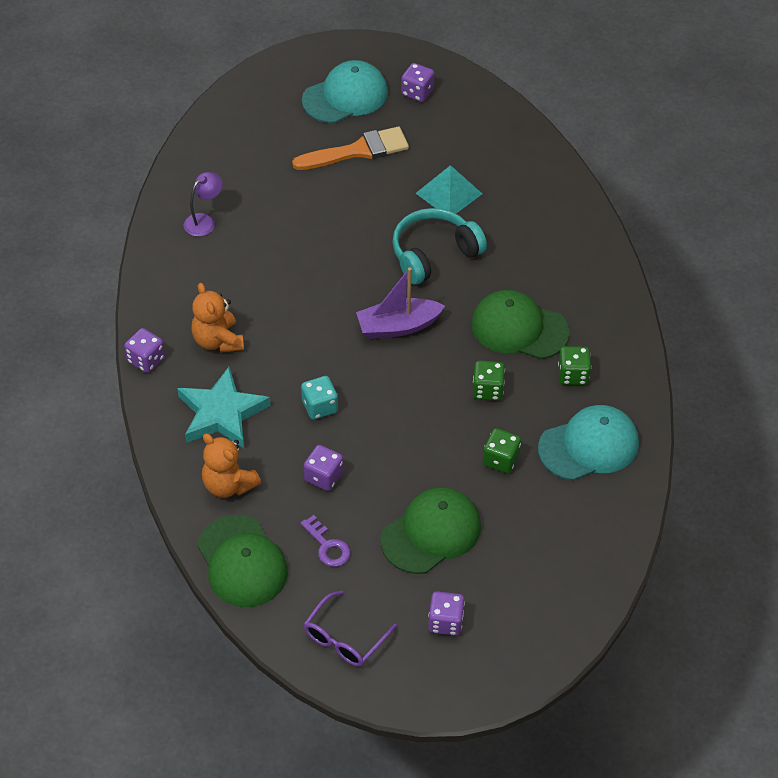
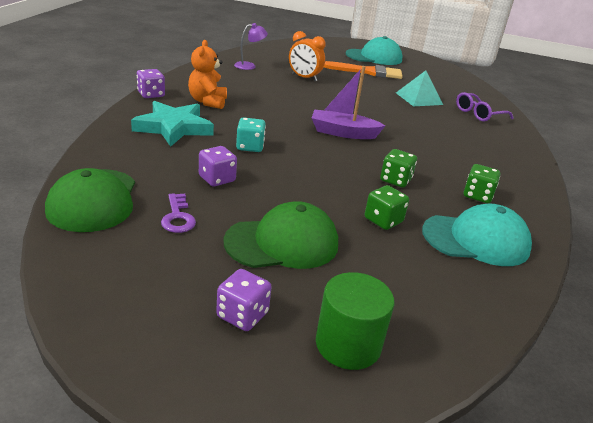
camera: 20 degrees right, 20 degrees down
orange teddy bear [202,433,261,498] -> none
purple glasses [304,591,397,667] -> purple glasses moved to [456,92,514,121]
turquoise headphones [392,208,487,285] -> none
purple dice [401,63,434,102] -> none
green cap [471,290,570,359] -> none
none -> orange clock [289,31,326,81]
none -> green cylinder [316,272,395,370]

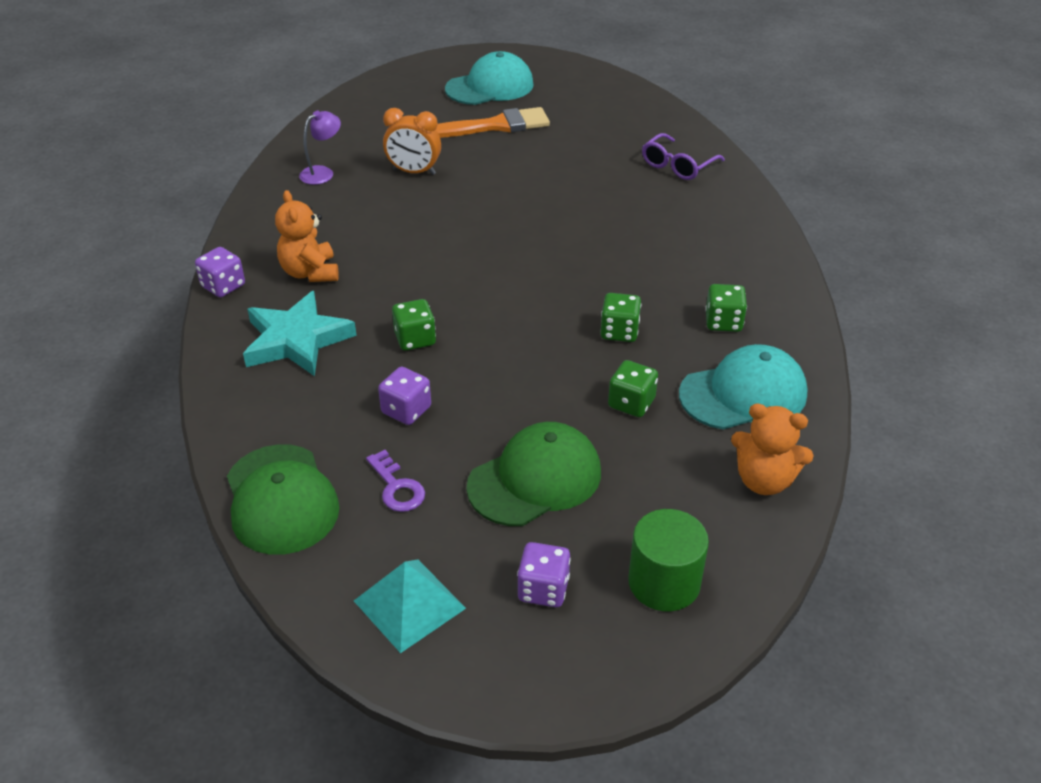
camera: 15 degrees left, 10 degrees up
turquoise dice [236,117,266,152] -> green dice [392,299,436,351]
purple boat [312,66,385,139] -> none
turquoise pyramid [396,70,443,106] -> turquoise pyramid moved to [354,560,466,653]
none -> orange teddy bear [731,404,814,495]

